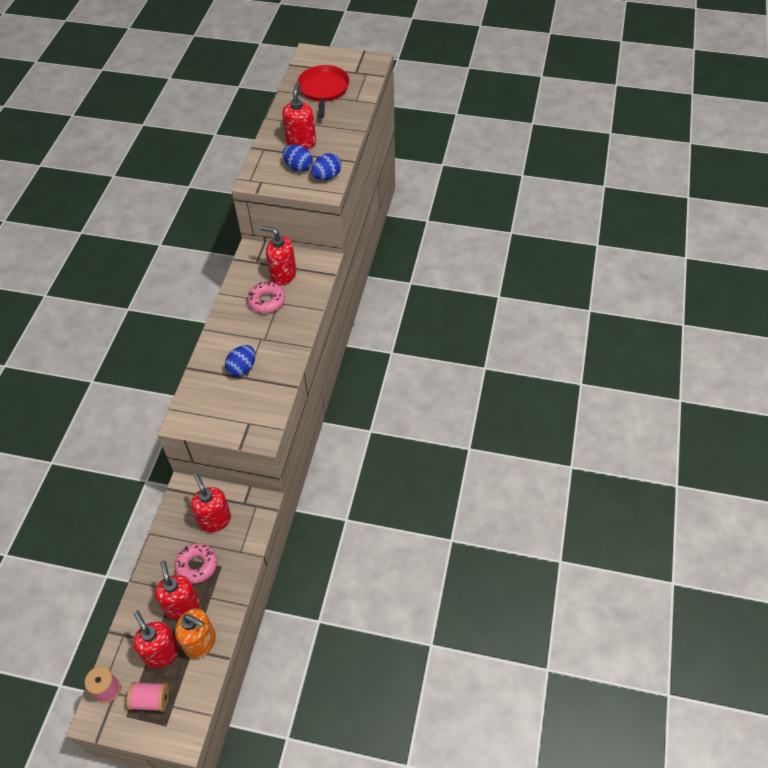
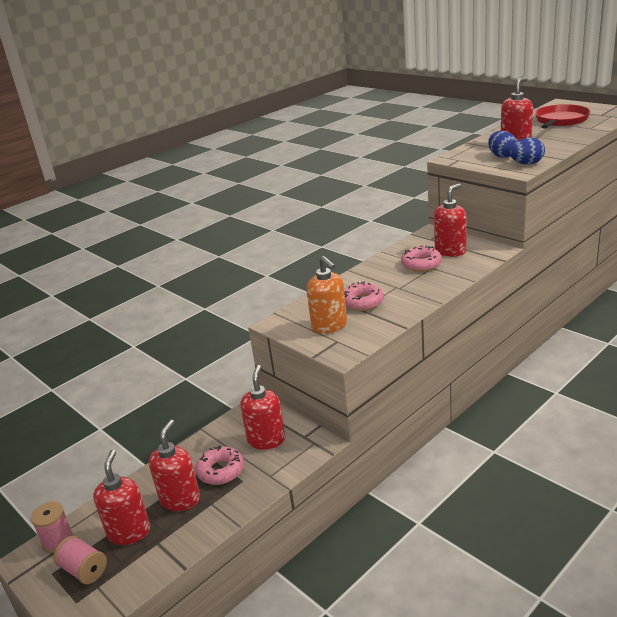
camera: 35 degrees right, 25 degrees down
orange soap dispenser [175,609,216,659] -> orange soap dispenser moved to [307,256,347,334]
blue egg [225,345,255,377] -> pink donut [344,281,384,311]
red soap dispenser [261,226,296,285] -> red soap dispenser turned 75 degrees clockwise [434,183,467,257]

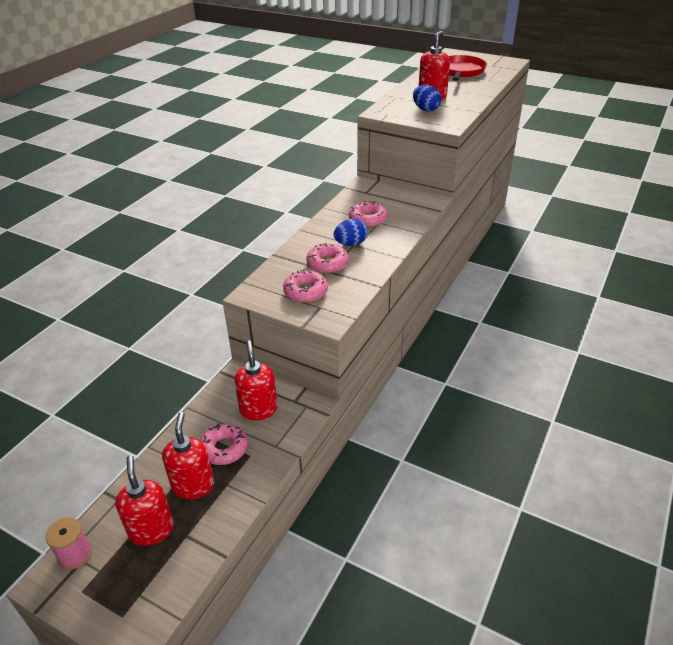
camera: 20 degrees left, 10 degrees up
pink spool [54,536,107,584] -> none
orange soap dispenser [307,256,347,334] -> pink donut [283,269,328,303]
red soap dispenser [434,183,467,257] -> none
blue egg [509,137,545,165] -> blue egg moved to [334,219,368,246]

